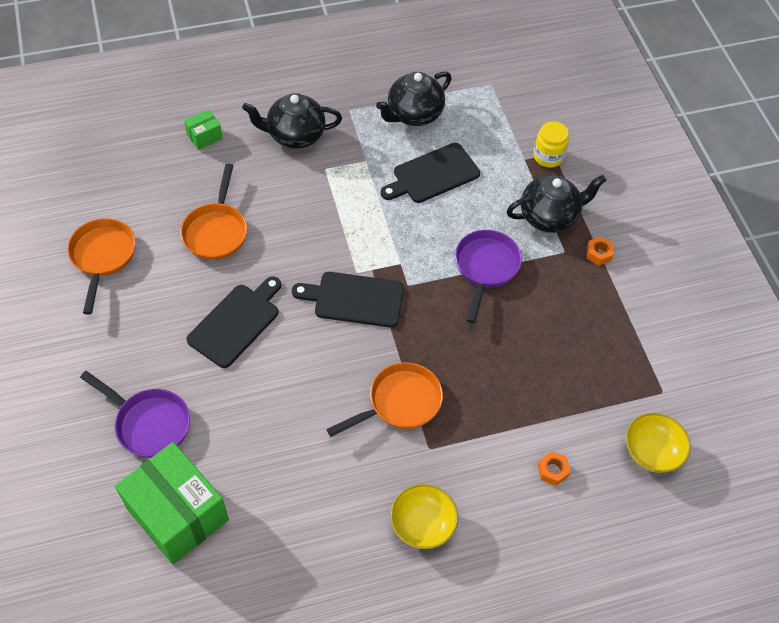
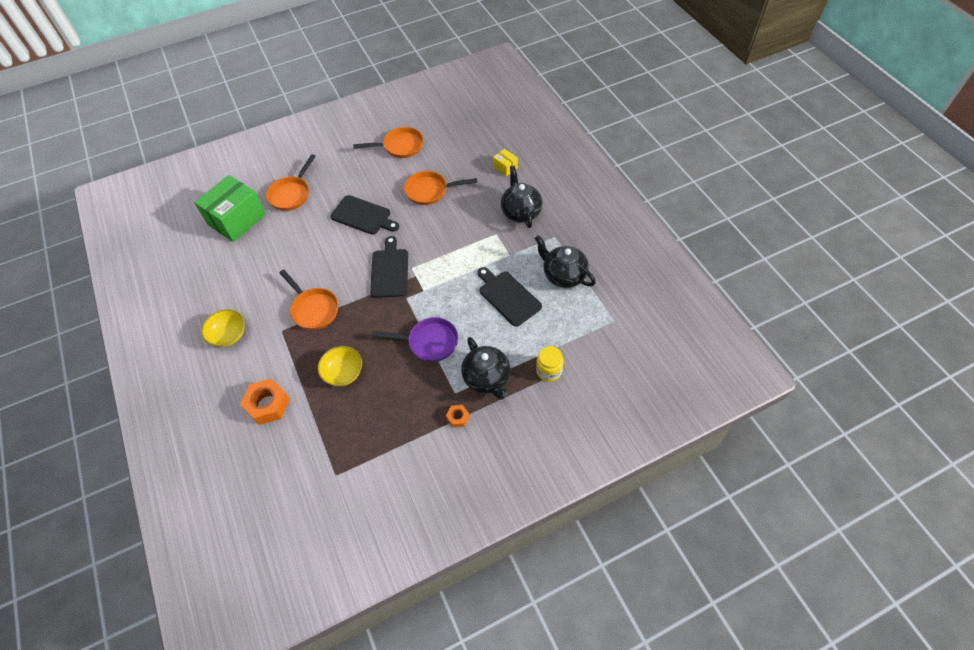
camera: 85 degrees right, 0 degrees up
purple pan [80,371,190,458] -> orange pan [266,154,316,211]
green box [184,110,223,150] -> yellow box [493,149,518,177]
orange nut [538,451,570,486] -> orange nut [240,379,289,425], size x1.95
yellow bowl [626,413,691,473] -> yellow bowl moved to [318,346,362,386]

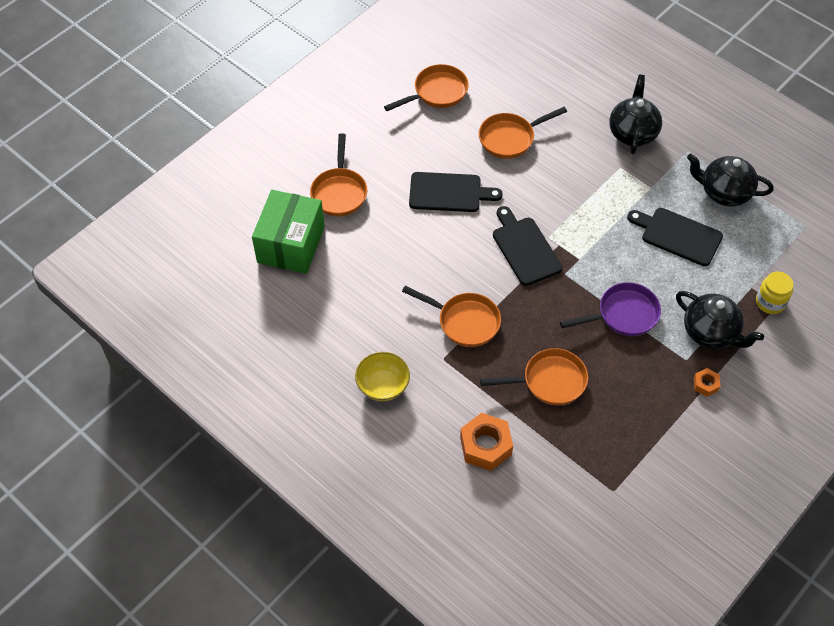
camera: 25 degrees left, 0 degrees up
yellow bowl [318,346,362,386] -> orange pan [480,348,588,406]
yellow box [493,149,518,177] -> none
black teapot [501,166,543,228] -> black teapot turned 45 degrees clockwise [609,74,662,154]

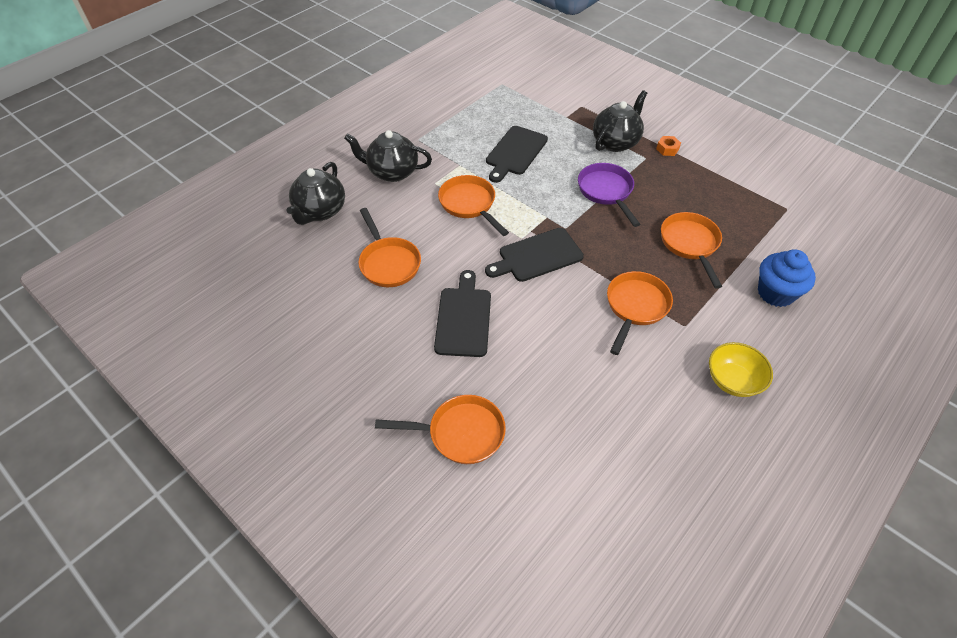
camera: 90 degrees left, 5 degrees down
green box [252,190,325,274] -> none
orange pan [384,64,469,111] -> orange pan moved to [438,175,509,236]
orange nut [460,413,513,471] -> blue cupcake [758,249,816,307]
black teapot [687,154,774,206] -> black teapot moved to [286,162,345,225]
yellow jar [756,272,794,314] -> none

